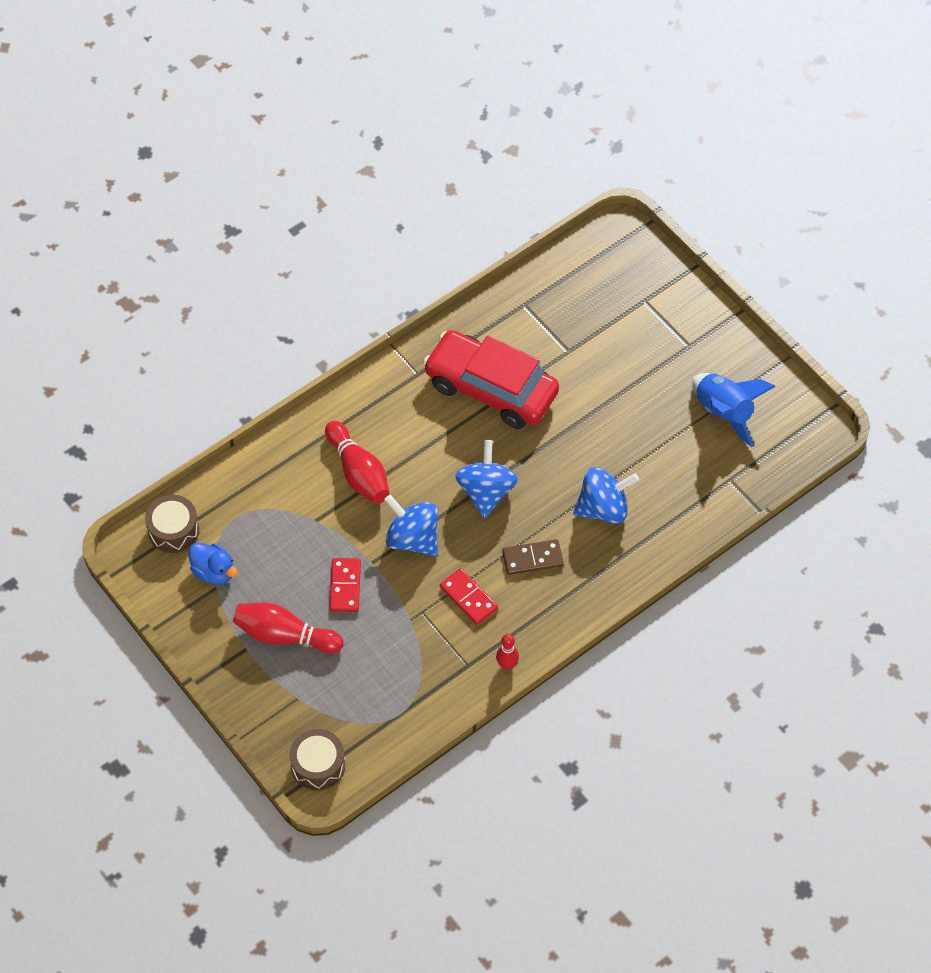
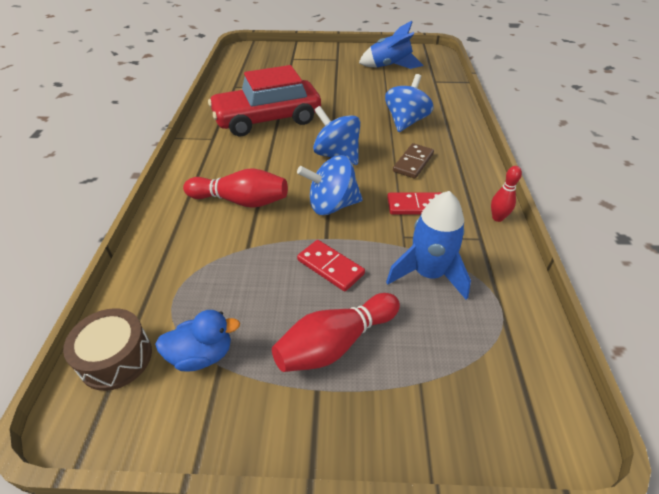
camera: 50 degrees left, 15 degrees down
brown drum [289,729,345,791] -> none
none -> blue rocket [386,191,471,300]

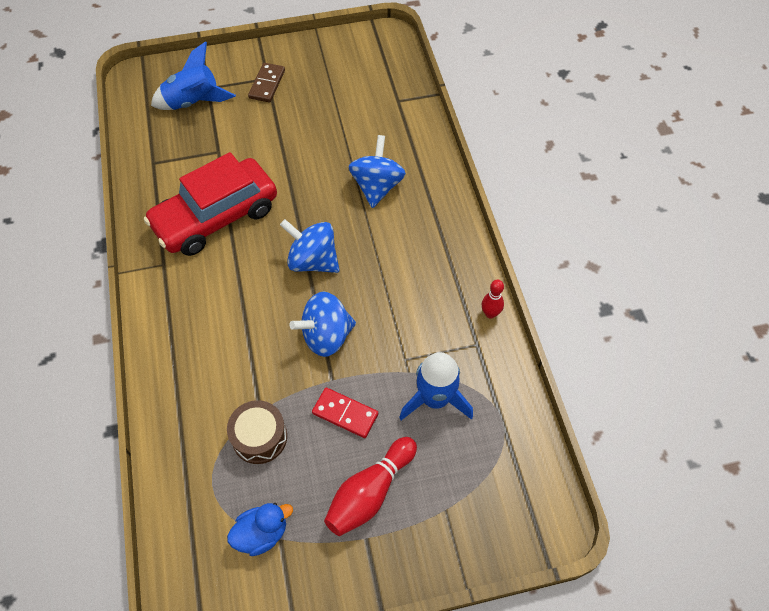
camera: 15 degrees left, 15 degrees up
brown drum [63,308,152,391] -> brown drum moved to [227,400,287,464]
red bowling pin [183,168,288,208] -> none
blue rocket [359,21,424,69] -> blue rocket moved to [151,41,236,110]
red domino [387,192,441,215] -> none
brown domino [393,143,434,179] -> brown domino moved to [248,63,285,102]

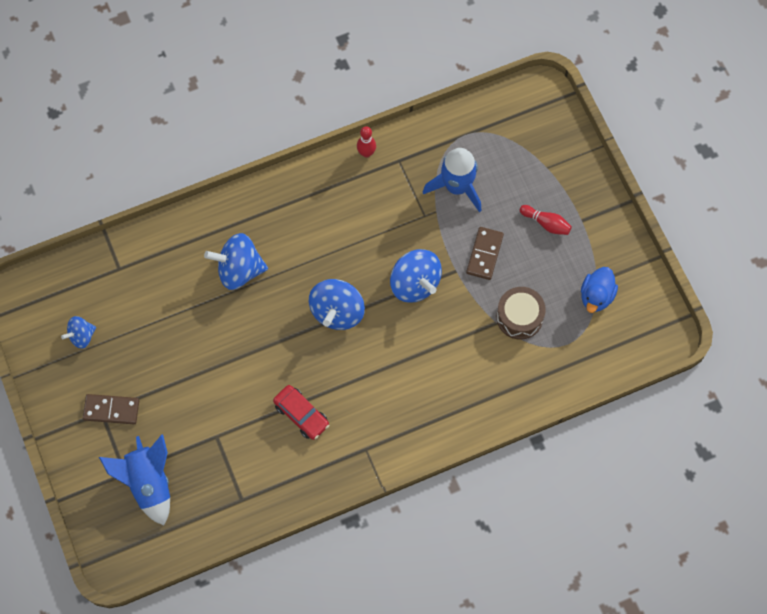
camera: 100 degrees left, 10 degrees up
red car [144,152,277,256] -> red car [273,385,329,440], size x0.47
blue duck [227,503,293,556] -> blue duck turned 120 degrees counterclockwise [581,267,618,313]
red domino [312,388,378,438] -> brown domino [466,227,504,280]
red bowling pin [324,437,417,536] -> red bowling pin [520,205,572,235], size x0.57
none -> blue spinning top [61,316,96,349]

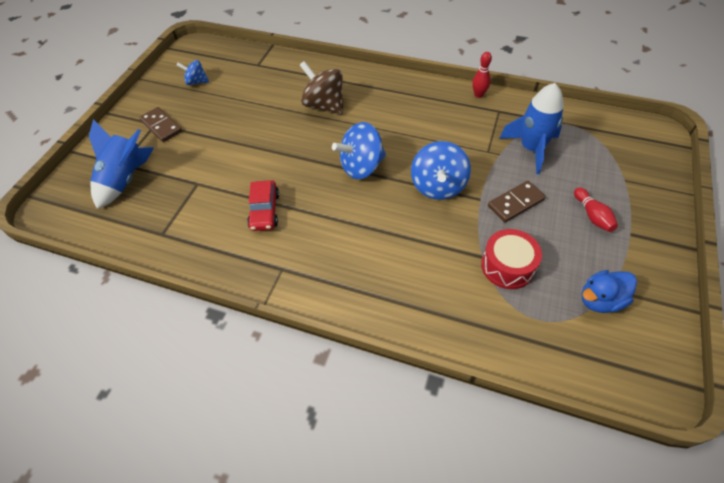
camera: 45 degrees right, 15 degrees down
blue spinning top [204,233,268,290] -> brown spinning top [299,61,343,115]
brown drum [496,287,546,340] -> red drum [481,229,542,289]

